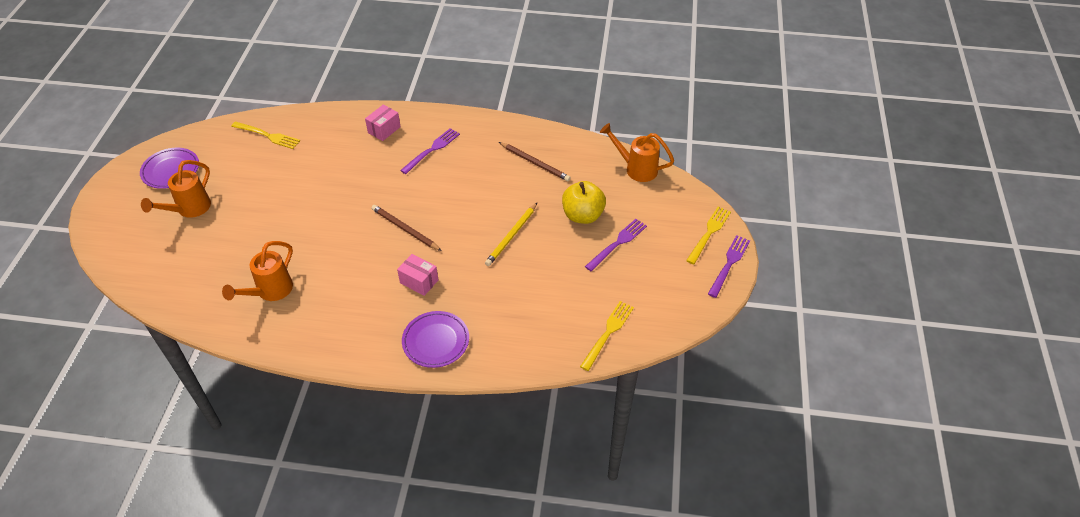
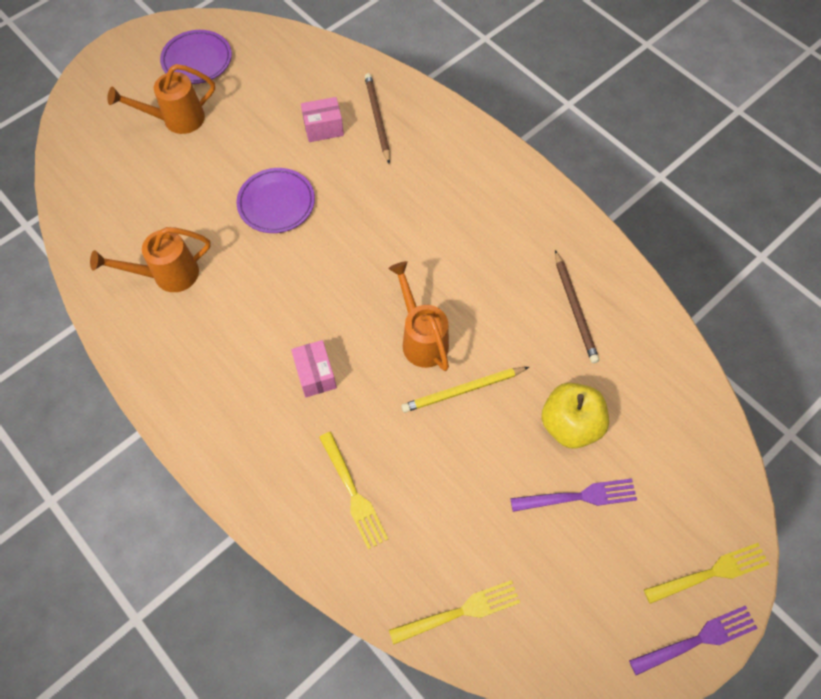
camera: 40 degrees right, 15 degrees up
yellow fork [231,122,300,149] -> yellow fork moved to [319,432,388,550]
pink box [365,105,401,141] -> pink box moved to [301,97,344,142]
brown pencil [371,205,442,251] -> brown pencil moved to [365,73,390,164]
purple fork [400,128,460,174] -> none
purple plate [402,311,469,368] -> purple plate moved to [236,168,315,233]
orange watering can [600,123,674,182] -> orange watering can moved to [388,261,449,371]

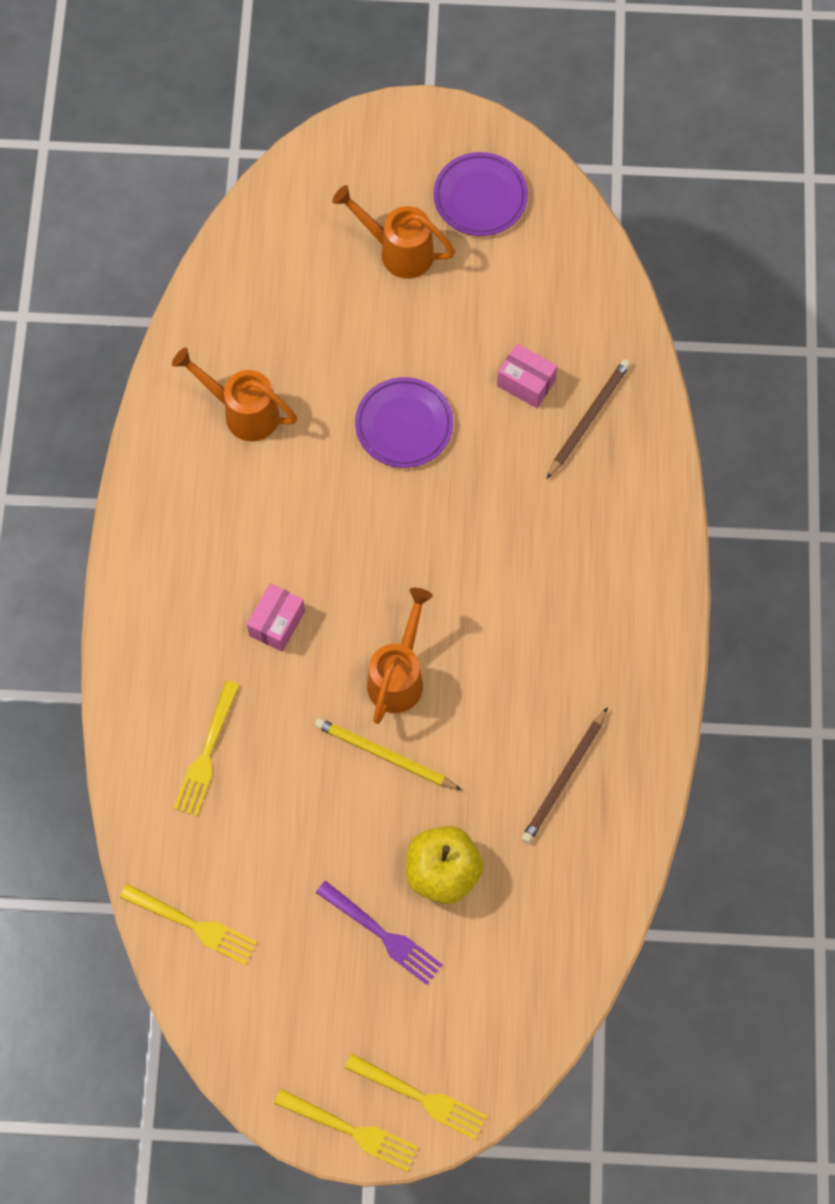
camera: 45 degrees right, 5 degrees up
purple fork [629,606,758,675] -> yellow fork [274,1089,418,1172]

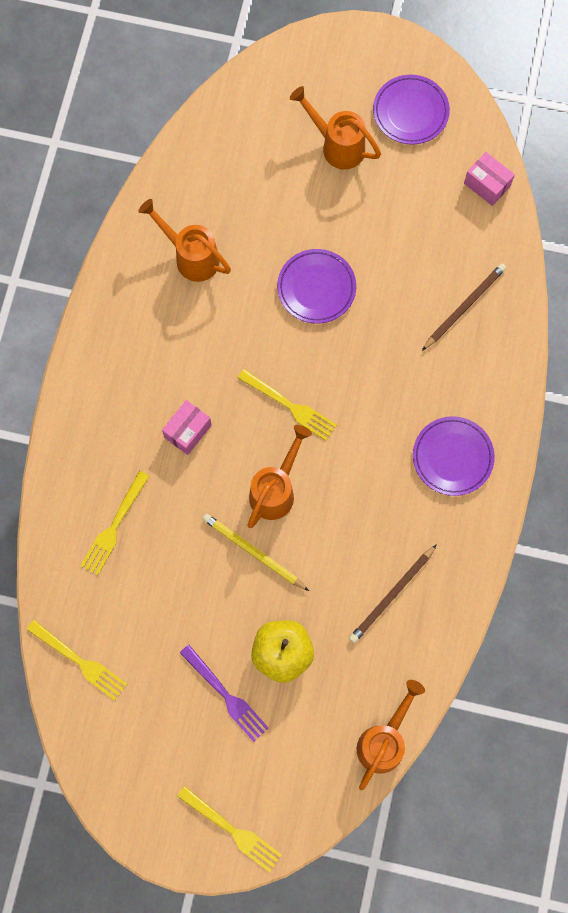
camera: 10 degrees right, 5 degrees up
yellow fork [274,1089,418,1172] -> yellow fork moved to [238,369,337,441]
pink box [497,344,557,408] -> pink box moved to [464,152,515,206]
none -> orange watering can [357,680,425,790]
none -> purple plate [413,416,495,496]

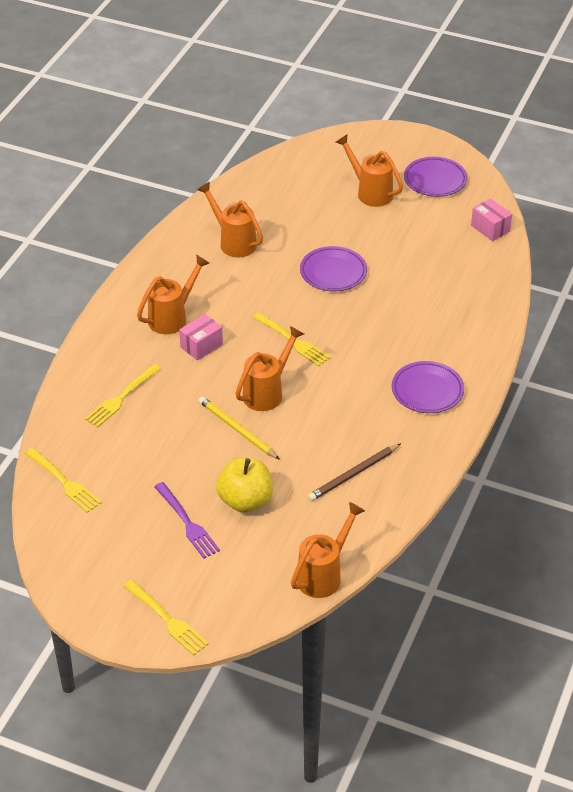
camera: 10 degrees right, 30 degrees down
brown pencil [422,263,506,351] -> none
none -> orange watering can [137,255,209,334]

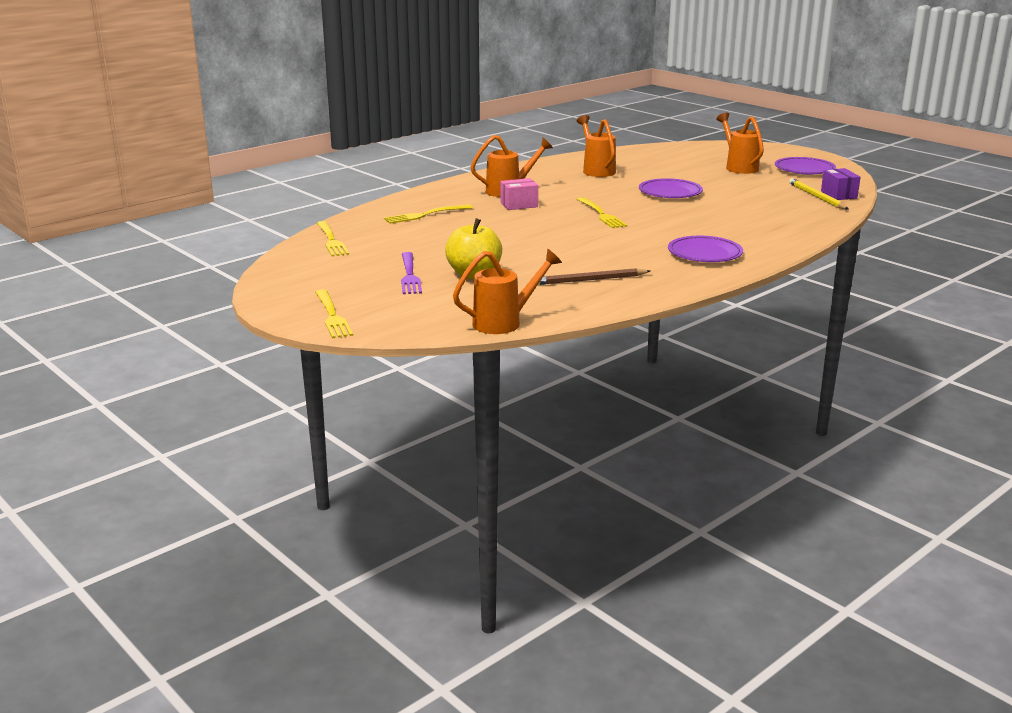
camera: 25 degrees right, 20 degrees down
yellow pencil [198,396,280,460] -> yellow pencil moved to [789,178,848,210]
orange watering can [235,326,304,411] -> none
pink box [471,198,512,241] -> purple box [821,168,861,200]

